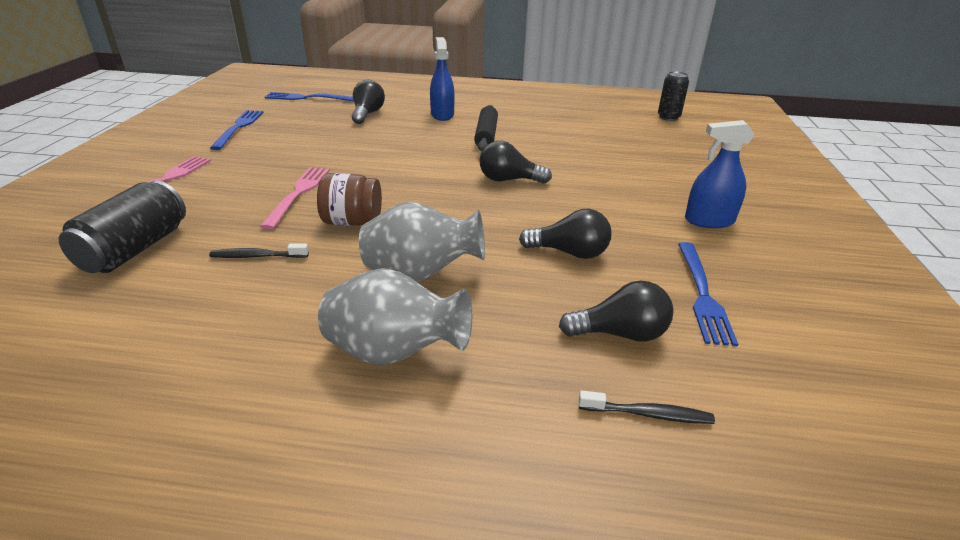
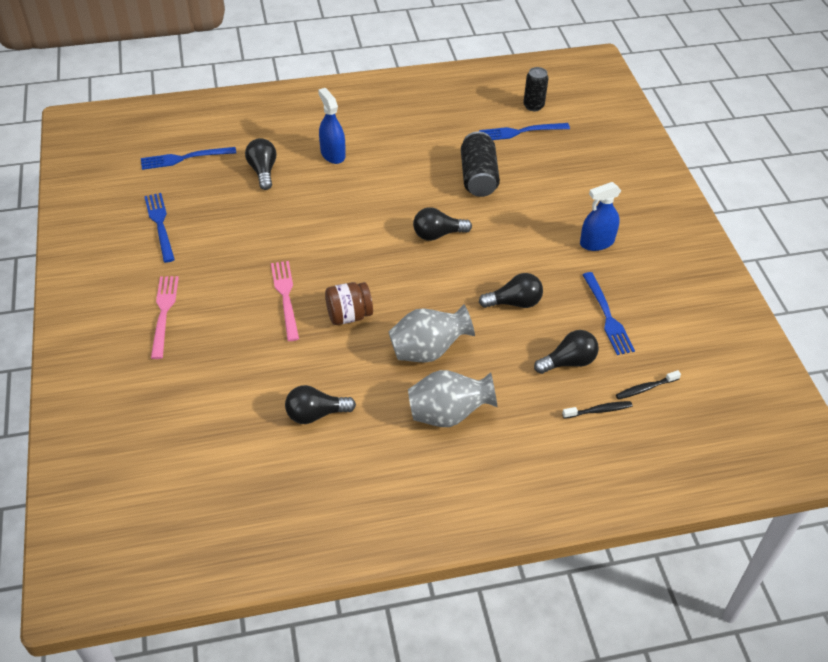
camera: 20 degrees left, 15 degrees up
black can [59,181,186,273] -> black can moved to [461,131,500,197]
black toothbrush [209,244,309,258] -> black toothbrush moved to [616,370,681,400]
black rolling pin [474,105,498,151] -> none
none -> black light bulb [285,385,356,424]
none -> blue fork [479,123,570,140]

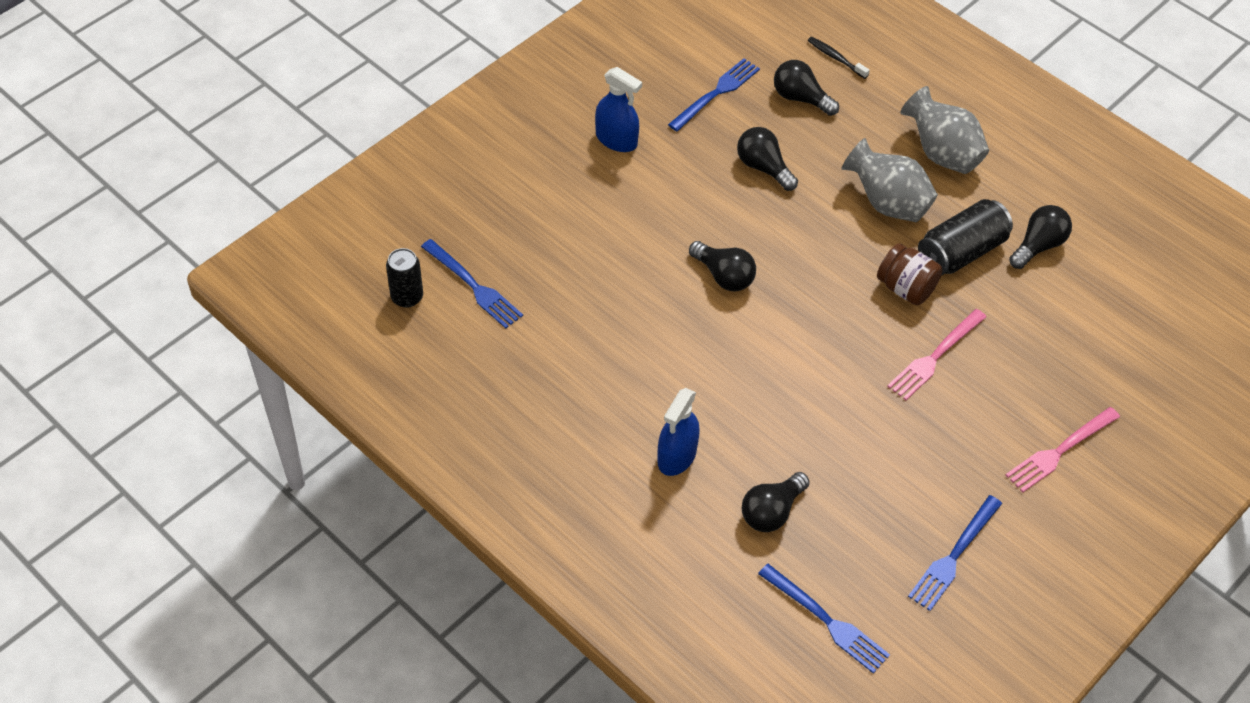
camera: 125 degrees left, 5 degrees up
black light bulb [285,385,356,424] -> black light bulb turned 90 degrees counterclockwise [1009,205,1072,269]
black can [461,131,500,197] -> black can moved to [918,199,1013,276]
black toothbrush [616,370,681,400] -> none

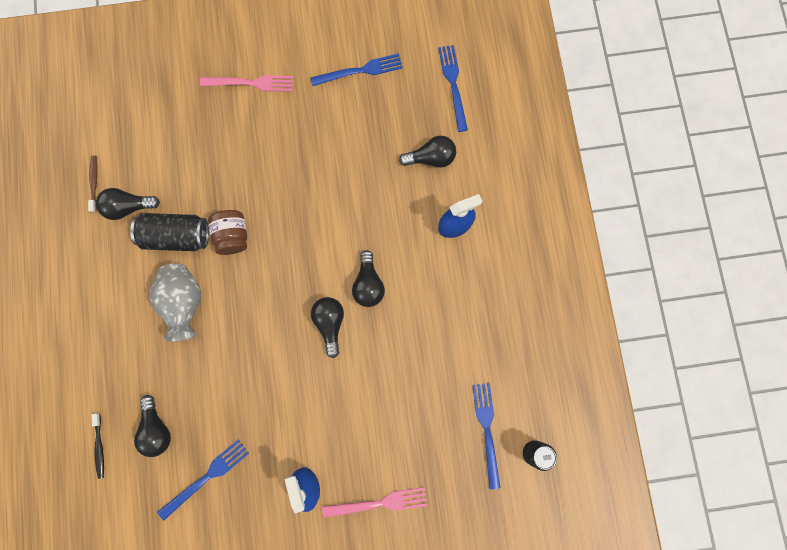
camera: 140 degrees left, 25 degrees up
blue fork [668,58,760,131] -> blue fork turned 150 degrees clockwise [157,440,249,520]
black light bulb [737,127,798,191] -> black light bulb moved to [352,250,385,307]
pink fork [887,309,986,400] -> pink fork moved to [322,487,427,518]
grey vase [900,86,989,174] -> none
none -> brown toothbrush [88,155,98,213]

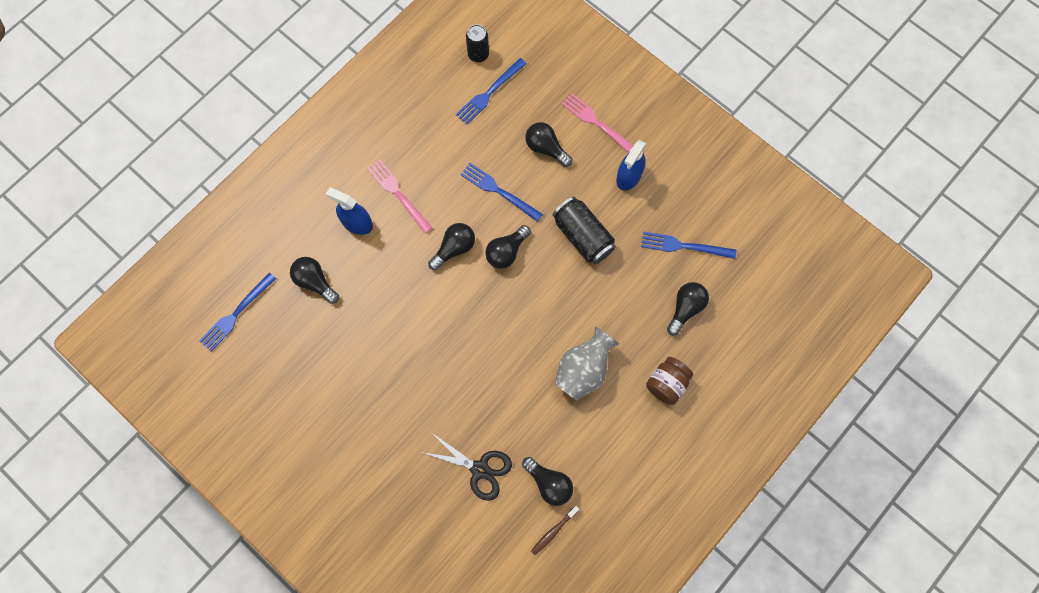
camera: 130 degrees left, 5 degrees down
black toothbrush [91,413,104,479] -> none
black can [130,213,209,251] -> black can moved to [553,197,616,264]
pink fork [200,75,293,92] -> pink fork moved to [367,159,432,233]
brown jar [208,210,247,255] -> brown jar moved to [646,357,693,405]
blue fork [310,53,403,86] -> blue fork moved to [460,163,543,222]
none -> black scissors [421,433,512,501]
none -> black light bulb [525,122,572,167]

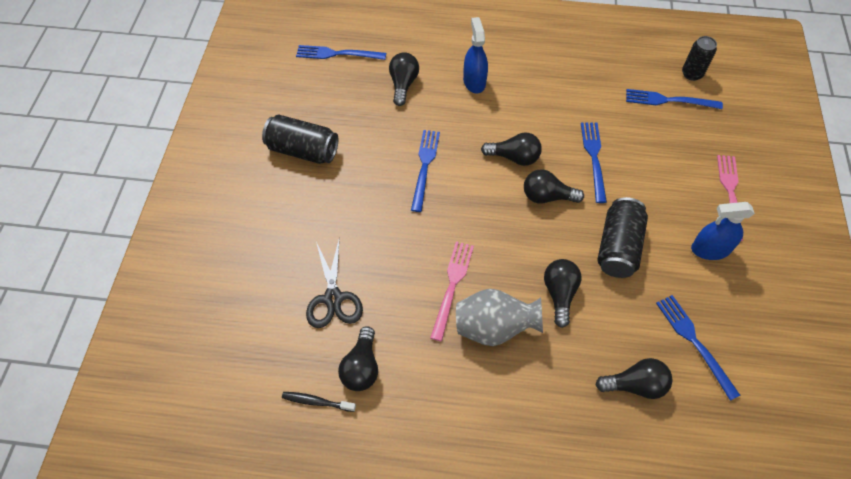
camera: 55 degrees right, 15 degrees down
pink fork [367,159,432,233] -> pink fork moved to [430,241,474,341]
black light bulb [525,122,572,167] -> black light bulb moved to [544,259,582,328]
brown toothbrush [531,506,579,555] -> black toothbrush [282,392,356,412]
brown jar [646,357,693,405] -> none
none -> black can [262,115,338,164]
none -> blue fork [411,130,440,212]

